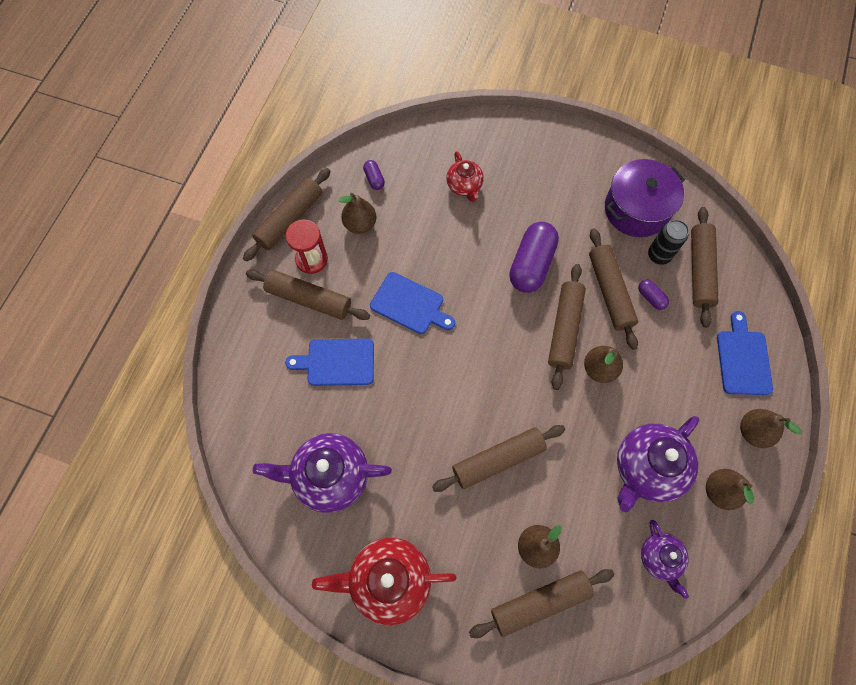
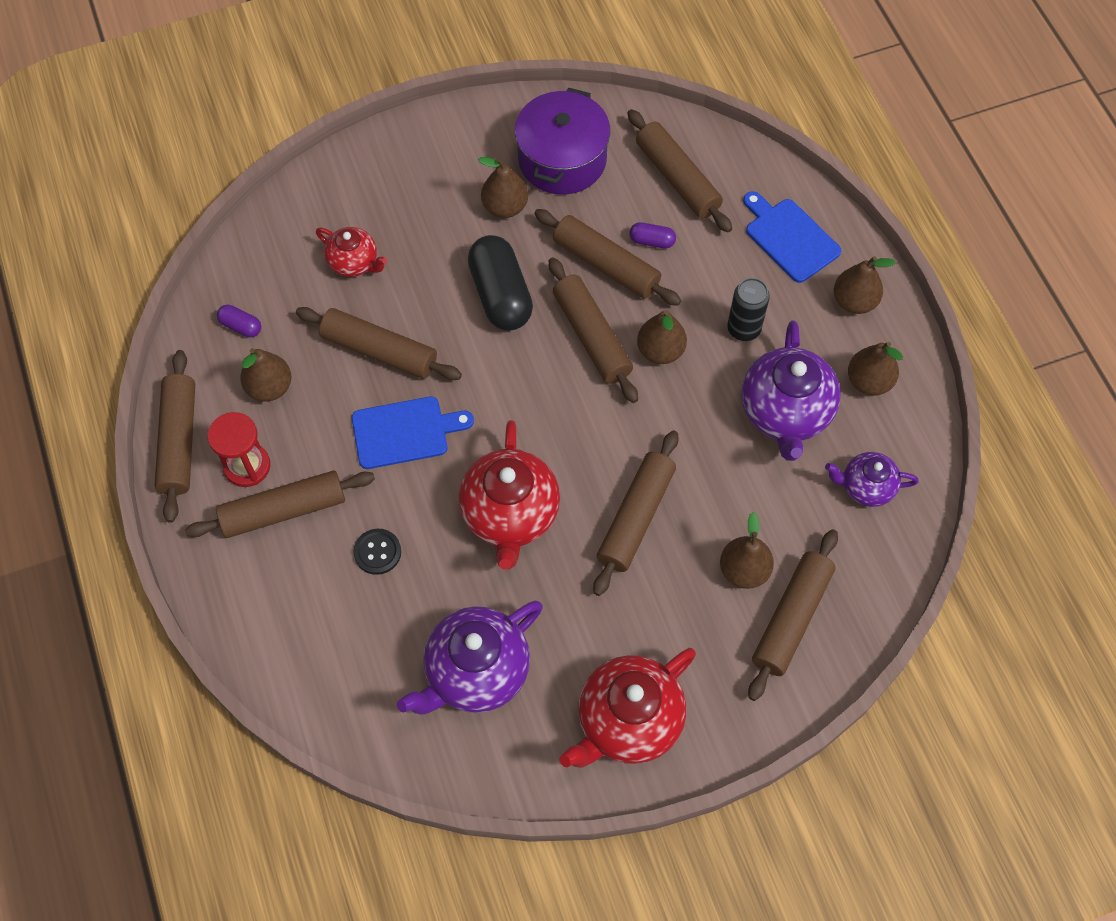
camera: 40 degrees left, 5 degrees down
blue cutting board [285,339,374,386] -> black button [353,529,401,575]
purple capsule [509,222,559,293] -> black capsule [468,235,533,331]
purple teapot [641,520,689,599] -> purple teapot turned 150 degrees clockwise [825,452,919,507]
black can [648,220,689,265] -> black can moved to [727,278,770,341]
none -> brown rolling pin [296,307,462,380]
none -> red teapot [459,420,560,570]
none -> brown pear [478,157,528,218]

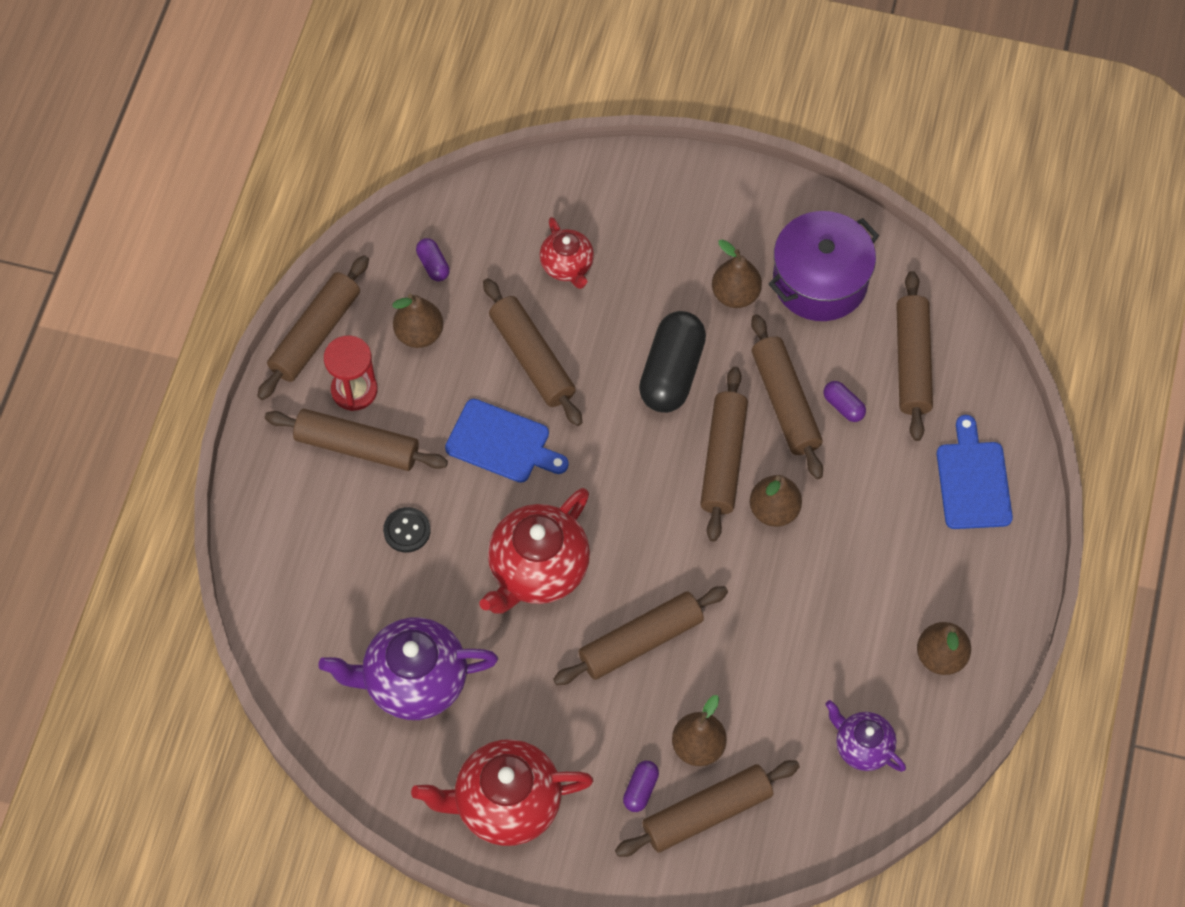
camera: 35 degrees right, 0 degrees up
black can [727,278,770,341] -> none
purple teapot [742,321,841,461] -> none
brown pear [834,256,896,314] -> none
none -> purple capsule [623,761,659,812]

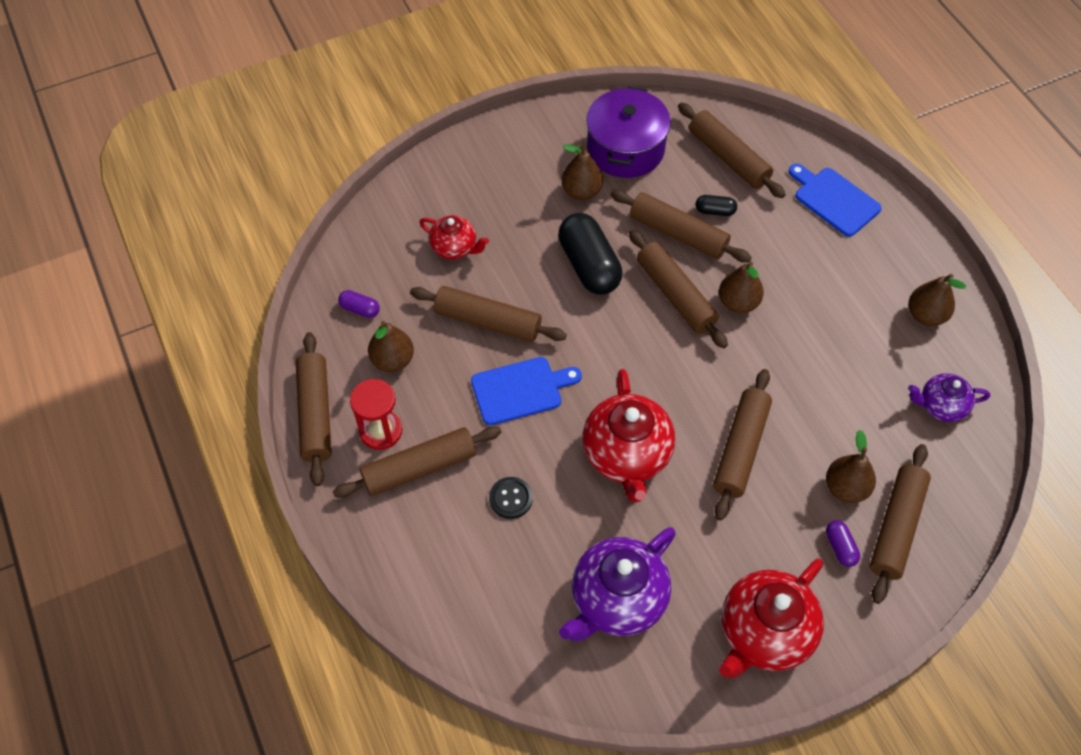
camera: 40 degrees left, 5 degrees down
purple capsule [824,381,866,422] -> black capsule [696,195,737,216]

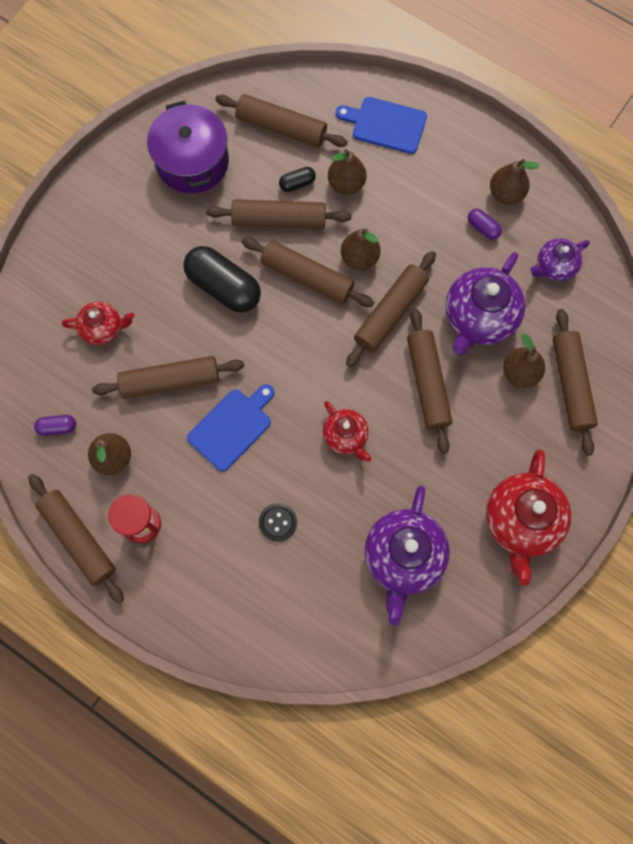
camera: 30 degrees left, 15 degrees up
brown rolling pin [333,426,501,498] -> brown rolling pin moved to [346,251,436,367]
brown pear [562,144,603,200] -> brown pear moved to [328,149,367,195]
red teapot [583,369,675,502] -> red teapot [323,401,371,462], size x0.57
purple capsule [826,520,860,567] -> purple capsule moved to [468,209,502,240]
none -> purple teapot [446,252,525,355]

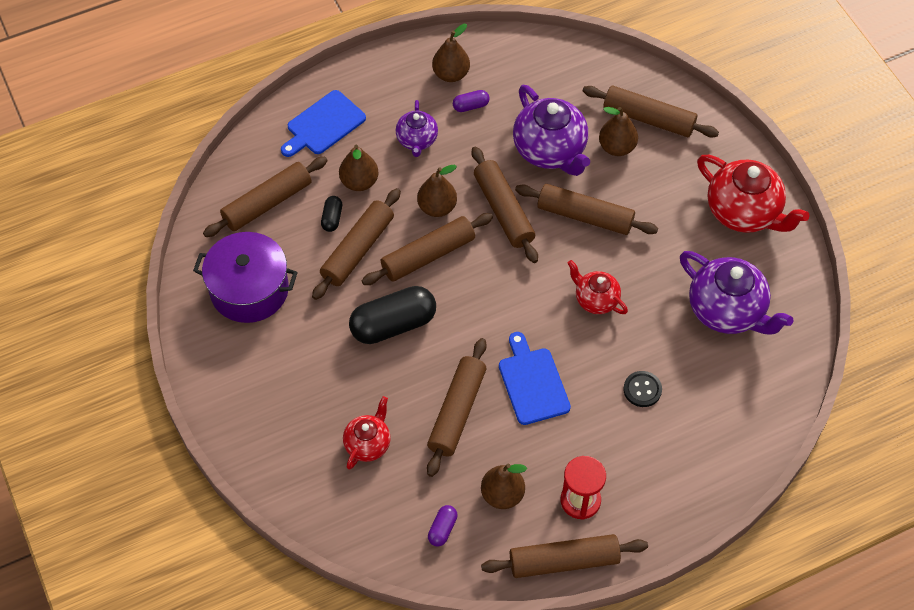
camera: 60 degrees left, 15 degrees down
red teapot [323,401,371,462] -> red teapot turned 135 degrees counterclockwise [567,260,628,314]
purple teapot [531,238,590,281] -> purple teapot moved to [395,100,438,157]

